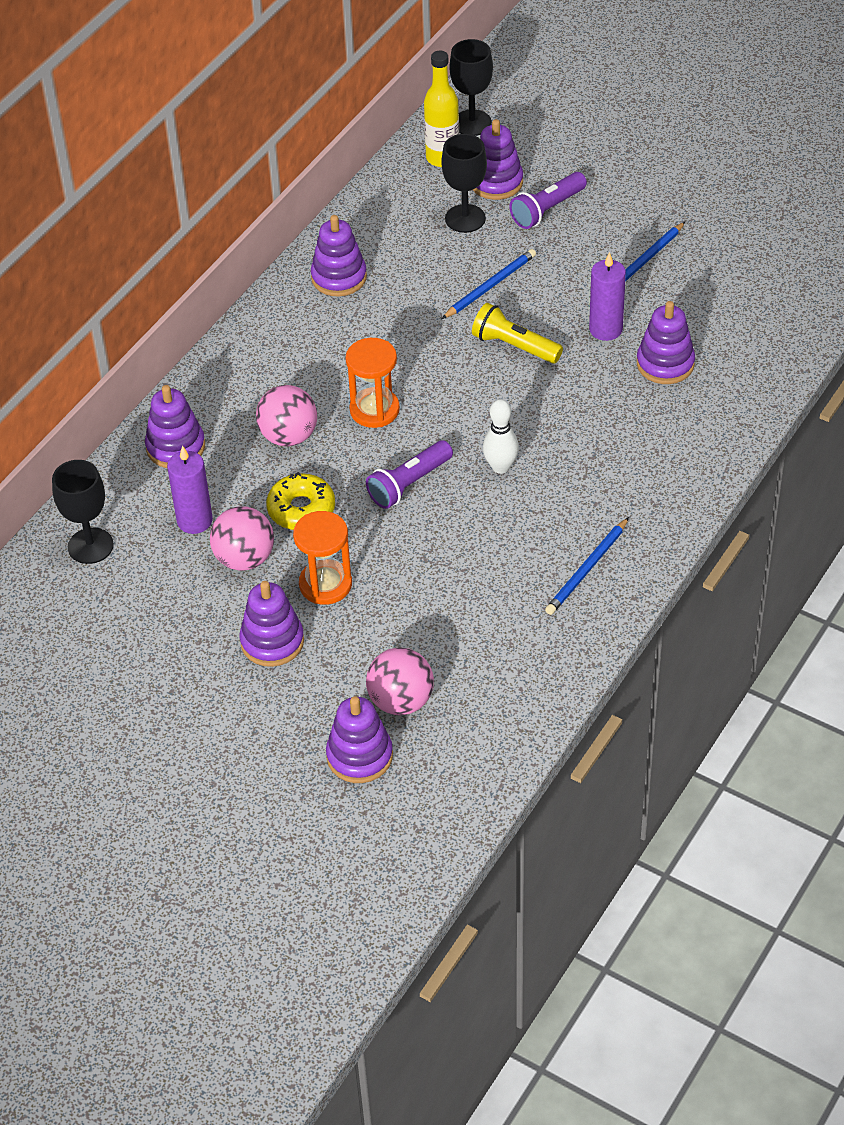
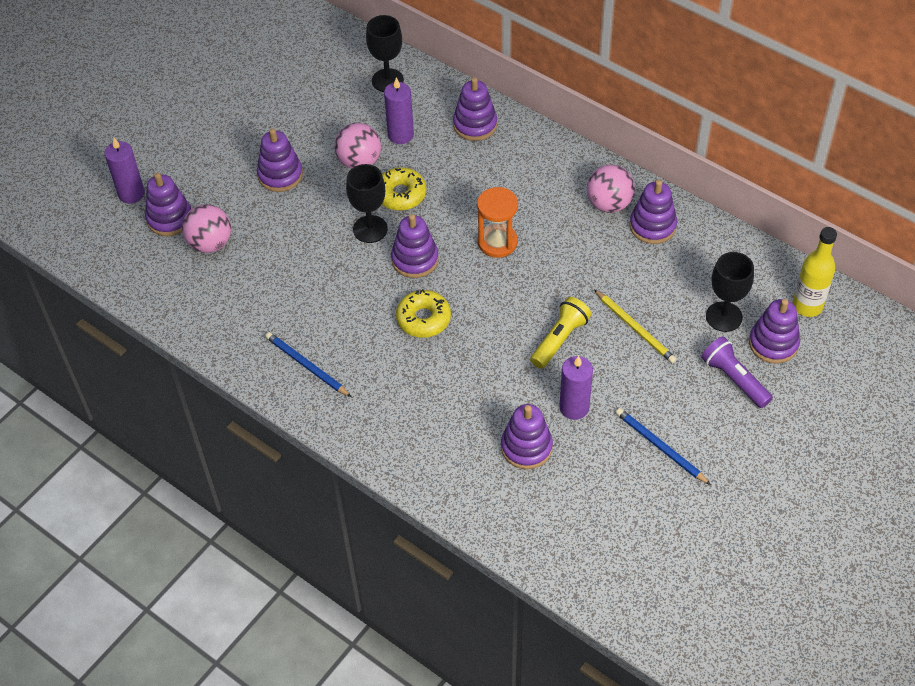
camera: 95 degrees right, 5 degrees up
pink ball [256,385,317,446] -> pink ball moved to [587,165,635,213]
orange hourglass [293,511,352,605] -> none
purple flashlight [366,440,453,509] -> purple stacking toy [391,214,439,278]
blue pencil [442,249,536,319] -> yellow pencil [594,289,676,363]
black goblet [449,39,493,136] -> black goblet moved to [346,164,388,243]
white bowling pin [483,399,519,474] -> yellow donut [396,289,451,338]
none -> purple candle [105,138,145,204]

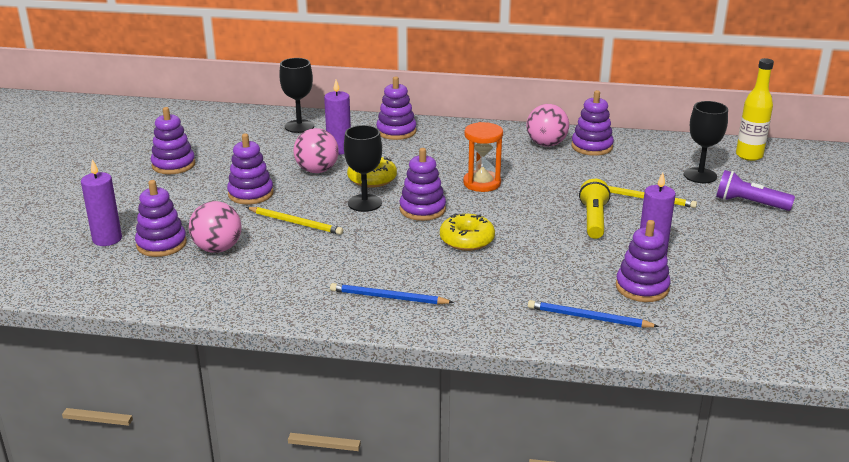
camera: 30 degrees left, 25 degrees down
blue pencil [616,408,711,485] -> blue pencil moved to [528,300,659,328]
purple stacking toy [749,299,800,364] -> purple stacking toy moved to [151,107,195,174]
none -> yellow pencil [246,207,343,235]

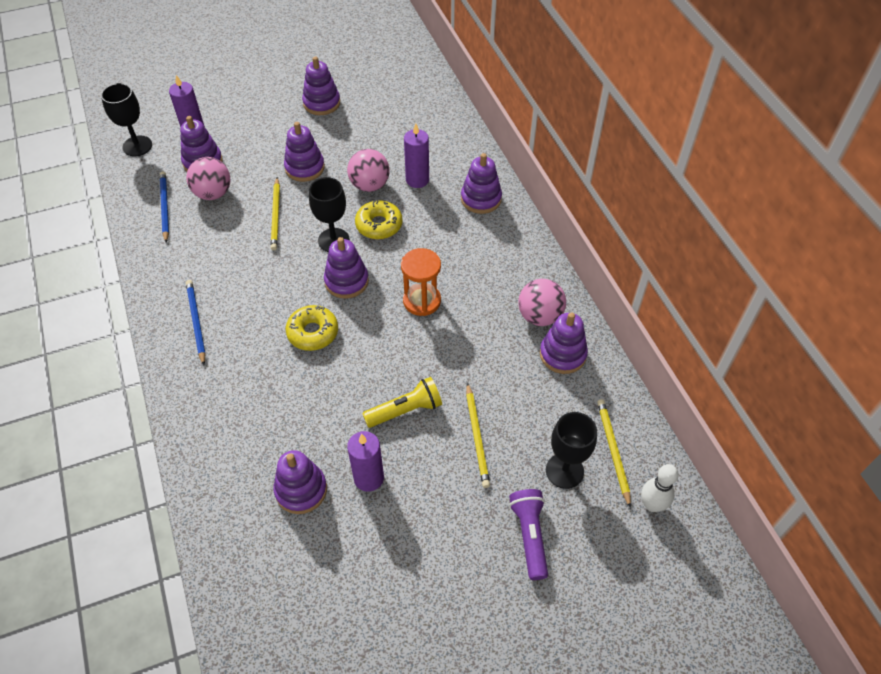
camera: 60 degrees right, 25 degrees up
black goblet [279,58,314,133] -> black goblet moved to [101,83,152,156]
blue pencil [528,300,659,328] -> blue pencil moved to [160,171,169,243]
yellow bottle [736,58,774,161] -> white bowling pin [641,464,679,512]
none -> yellow pencil [597,399,631,508]

